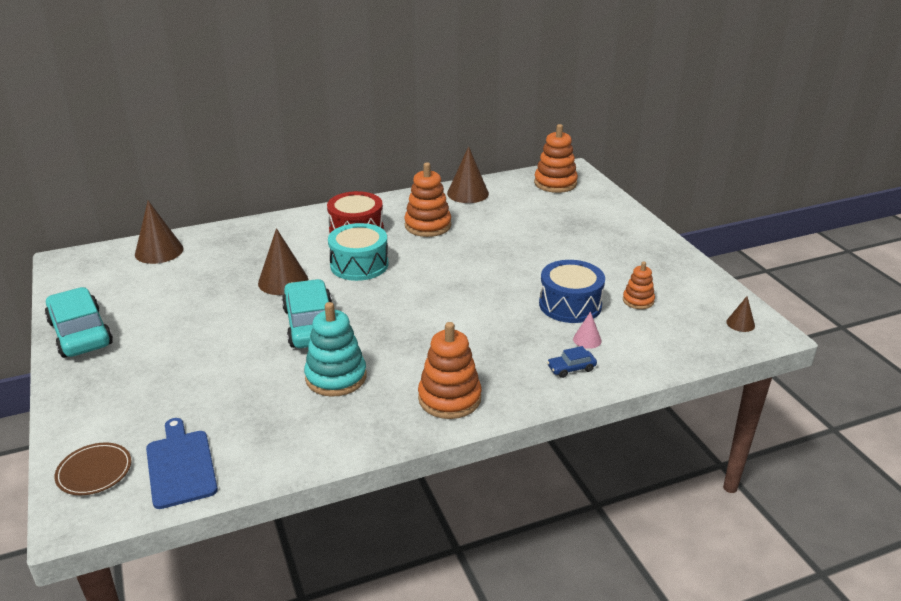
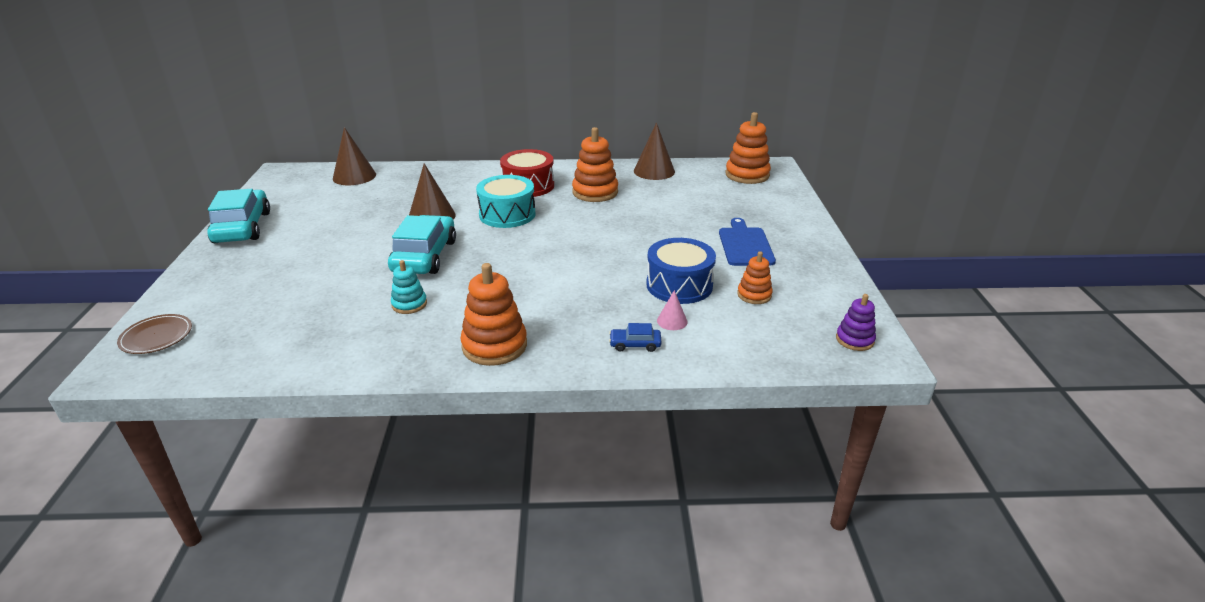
camera: 20 degrees right, 0 degrees up
blue cutting board [146,418,218,509] -> blue cutting board moved to [719,218,776,266]
turquoise stacking toy [304,302,367,397] -> turquoise stacking toy [391,260,427,314], size x0.58
brown cone [726,296,755,332] -> purple stacking toy [836,294,876,351]

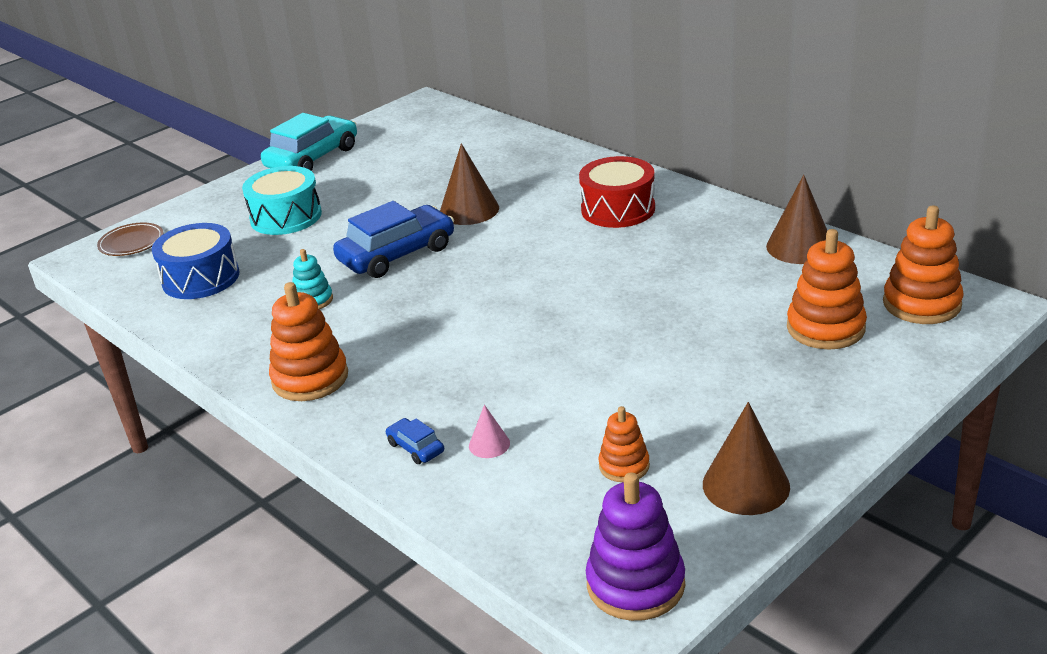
camera: 50 degrees right, 0 degrees up
brown cone [333,127,376,185] -> brown cone moved to [703,402,790,515]
turquoise car [388,215,456,274] -> blue car [333,201,454,278]
turquoise drum [476,175,536,228] -> turquoise drum moved to [242,166,322,235]
orange stacking toy [572,127,618,202] -> orange stacking toy moved to [787,229,867,349]
blue drum [646,238,716,304] -> blue drum moved to [152,223,239,299]
blue cutting board [719,218,776,266] -> none
purple stacking toy [836,294,876,351] -> purple stacking toy [586,472,685,621], size x1.73

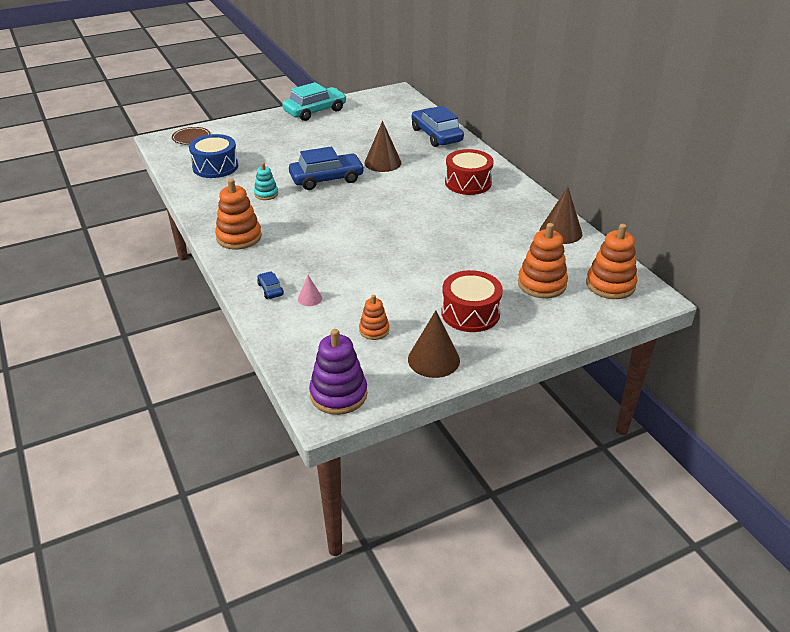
camera: 15 degrees right, 5 degrees up
turquoise drum [242,166,322,235] -> none
none -> blue car [412,106,464,147]
none -> red drum [441,270,503,332]

